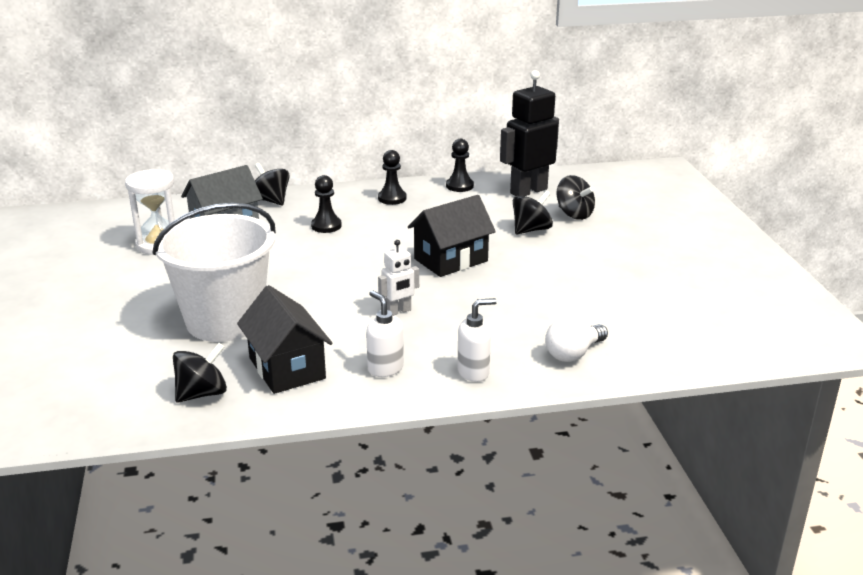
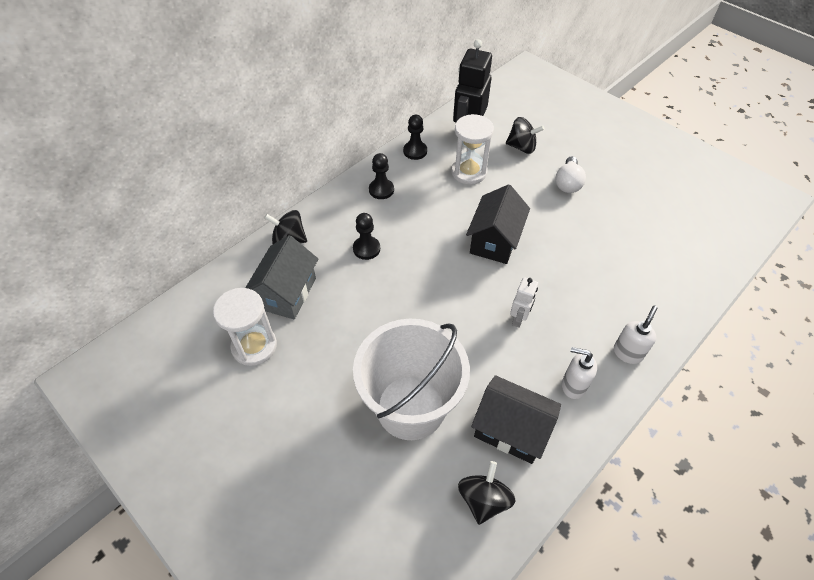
camera: 35 degrees left, 25 degrees up
black spinning top [513,190,553,235] -> none
white light bulb [545,318,608,362] -> white light bulb moved to [556,156,586,193]
none -> white hourglass [451,114,494,185]

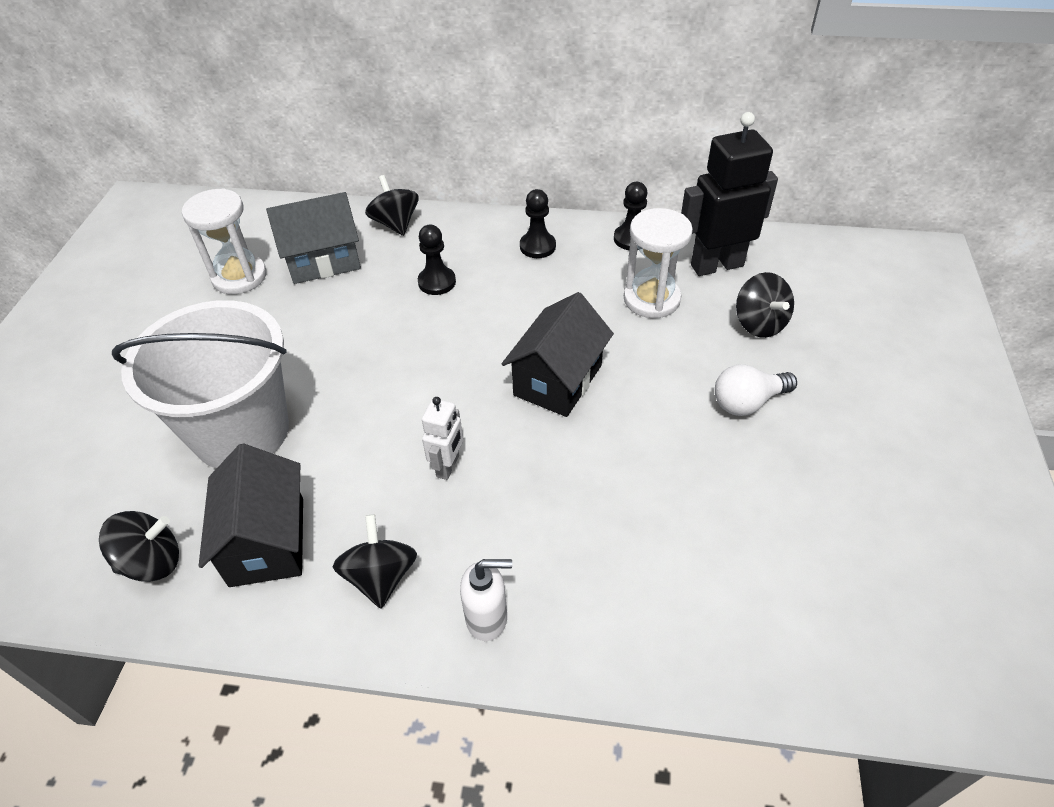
camera: 55 degrees right, 5 degrees down
black house [466,184,530,264] -> black house turned 45 degrees counterclockwise [502,292,614,417]
white robot [510,277,538,328] -> white robot turned 60 degrees counterclockwise [422,397,463,480]
white soap dispenser [562,347,597,399] -> black spinning top [333,514,417,608]

